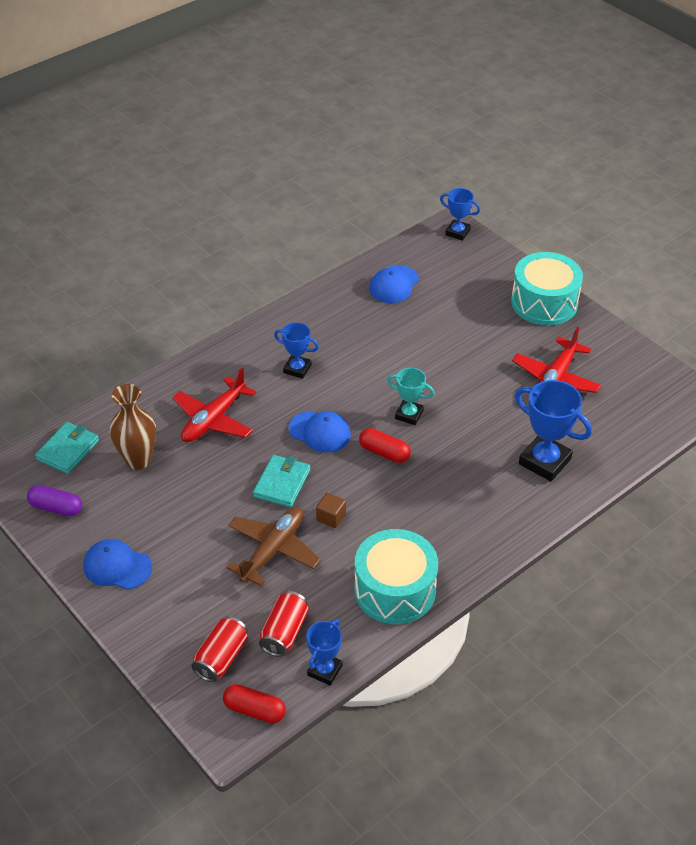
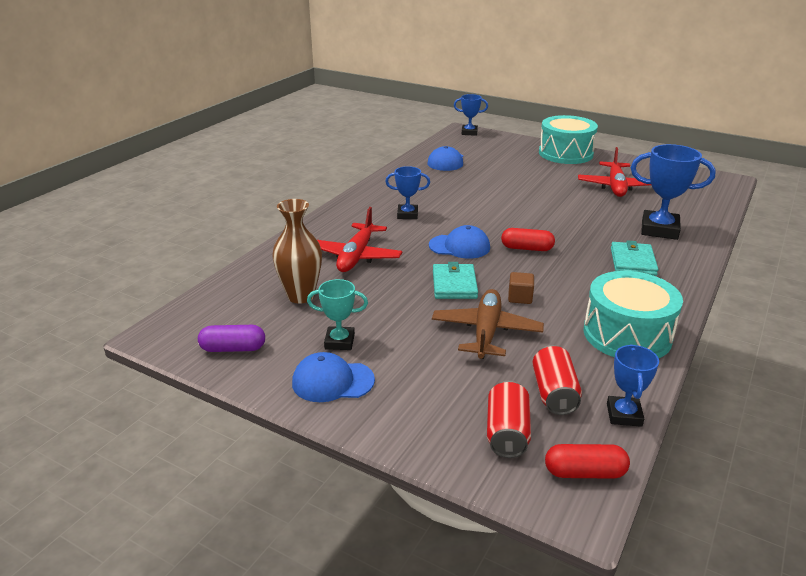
camera: 20 degrees left, 15 degrees down
turquoise wallet [35,422,99,474] -> turquoise wallet moved to [611,240,658,276]
turquoise trophy [387,368,434,425] -> turquoise trophy moved to [307,279,368,350]

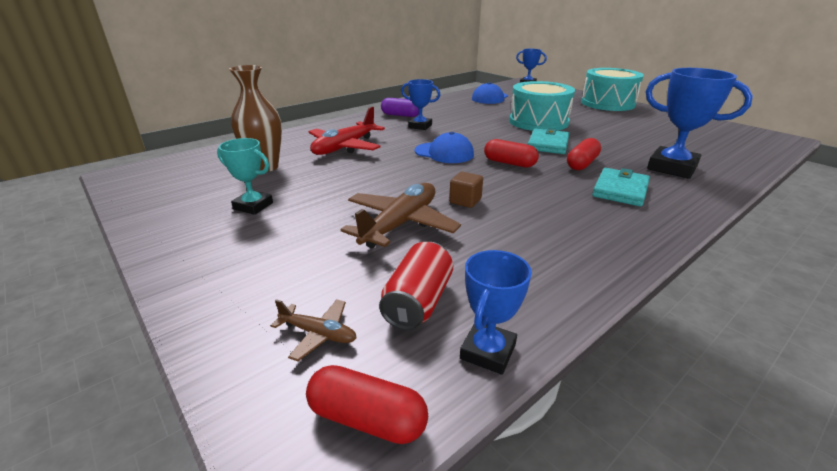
camera: 20 degrees right, 0 degrees up
purple capsule [198,325,265,352] -> purple capsule moved to [381,98,419,117]
blue cap [292,352,375,402] -> none
turquoise wallet [433,262,478,299] -> turquoise wallet moved to [528,128,569,154]
red can [487,381,531,458] -> brown plane [271,299,357,361]
red plane [578,147,651,197] -> none
turquoise drum [583,271,683,358] -> turquoise drum moved to [509,81,575,131]
none -> red capsule [567,138,601,170]

